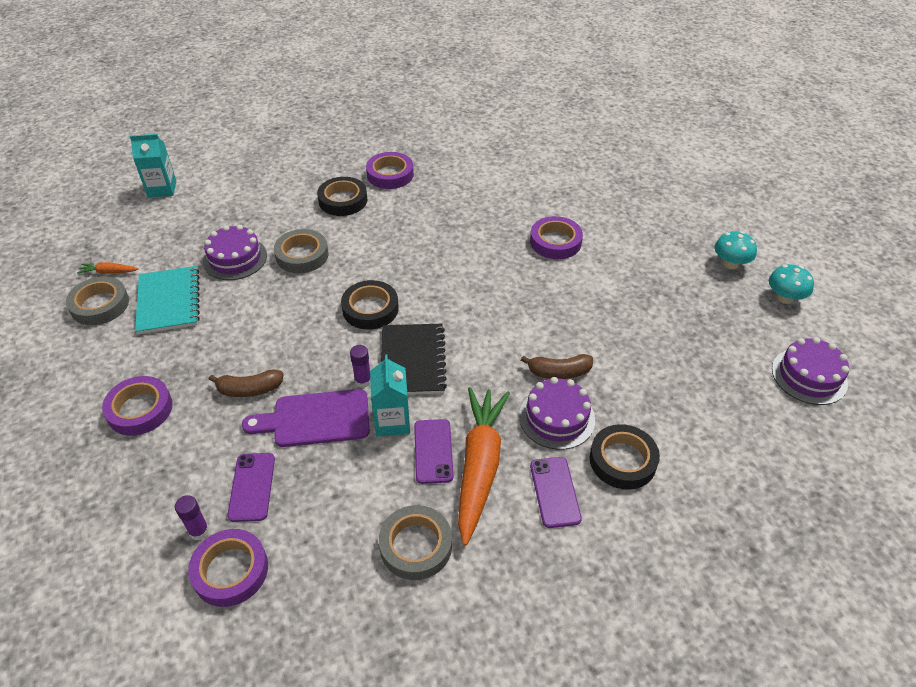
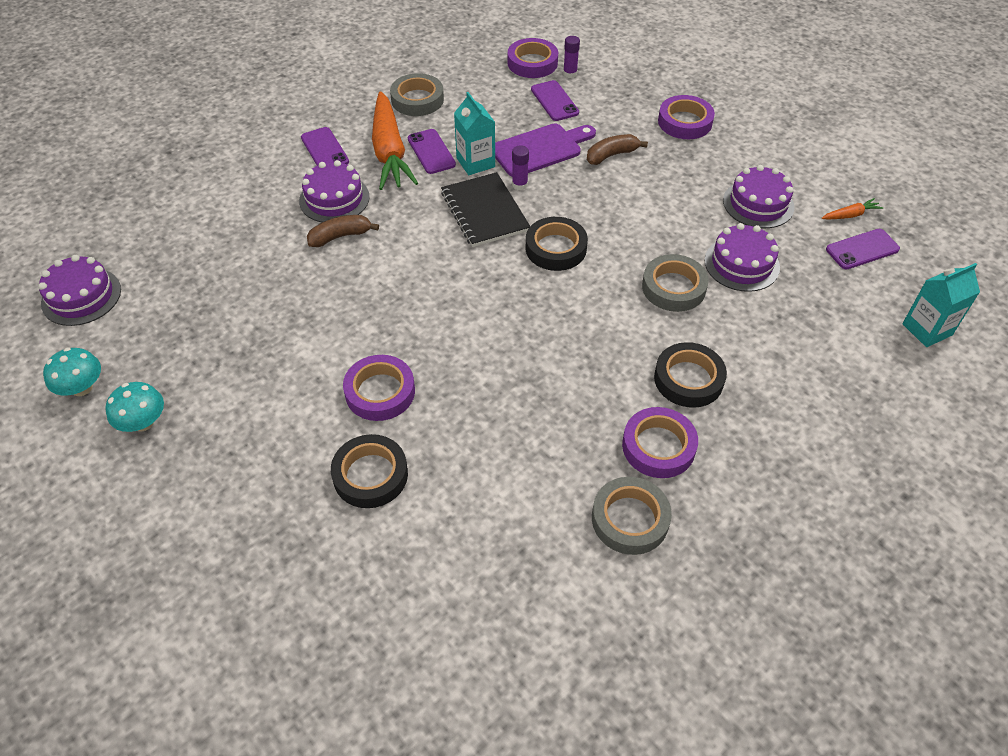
camera: 160 degrees right, 5 degrees up
grey tape [66,276,129,325] -> grey tape moved to [592,477,672,555]
turquoise notebook [135,266,200,335] -> purple cake [723,165,794,228]
black tape [590,424,660,490] -> black tape moved to [331,434,408,508]
none -> purple phone [826,229,900,269]

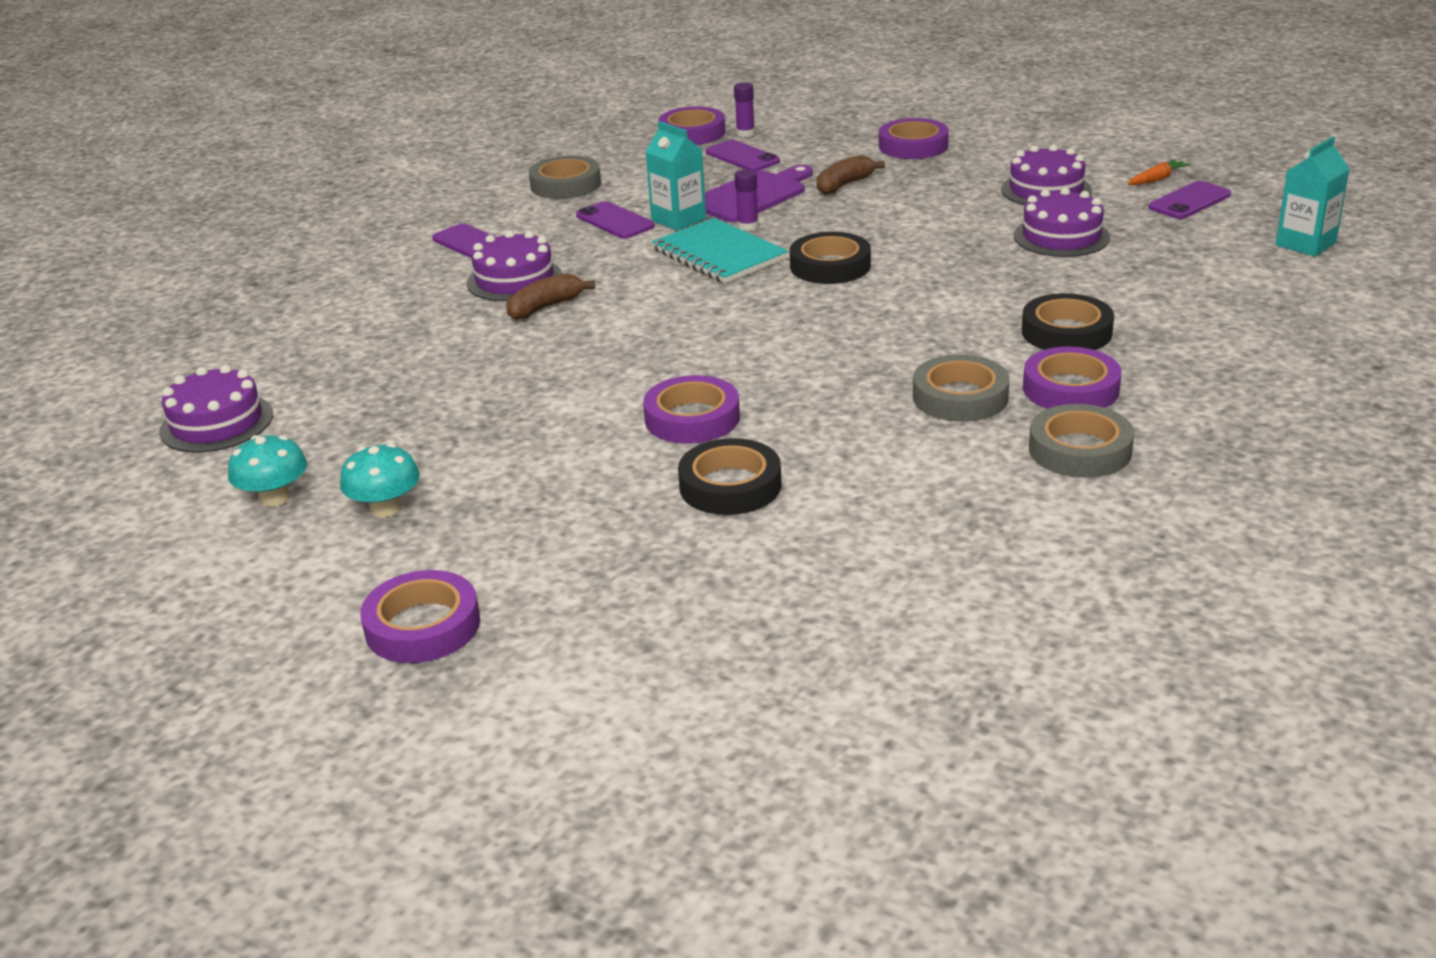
camera: 15 degrees left, 20 degrees down
orange carrot [372,91,418,190] -> none
black notebook [441,172,530,247] -> turquoise notebook [652,218,788,283]
grey tape [642,254,709,312] -> grey tape moved to [913,355,1010,422]
none -> purple tape [360,570,480,663]

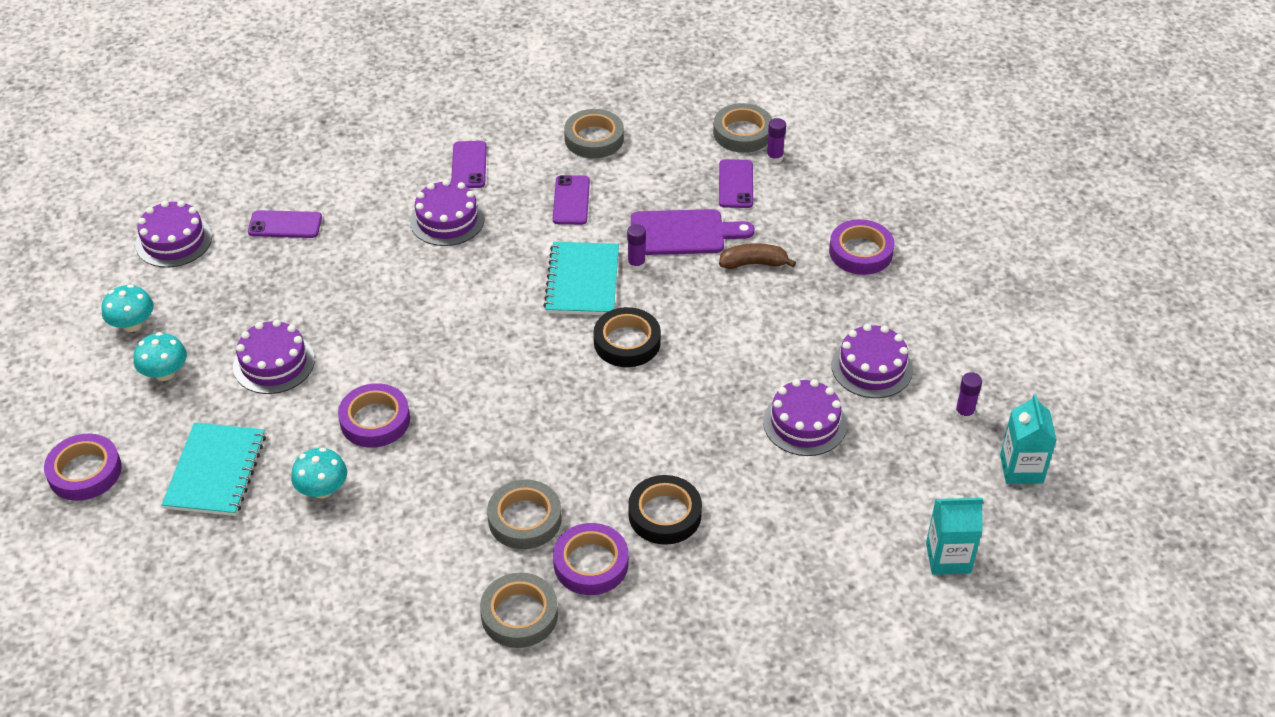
camera: 40 degrees right, 15 degrees up
brown banana [506,273,595,320] -> none
turquoise carton [646,121,706,231] -> turquoise carton moved to [1000,394,1057,484]
purple tape [658,107,725,145] -> grey tape [713,103,772,153]
black tape [678,438,782,515] -> turquoise mushroom [291,448,347,498]
orange carrot [1127,159,1191,185] -> purple glue stick [955,372,982,421]
purple phone [1149,181,1231,219] -> purple phone moved to [248,210,322,238]
none -> turquoise notebook [162,422,266,516]
none -> purple cake [233,320,315,394]

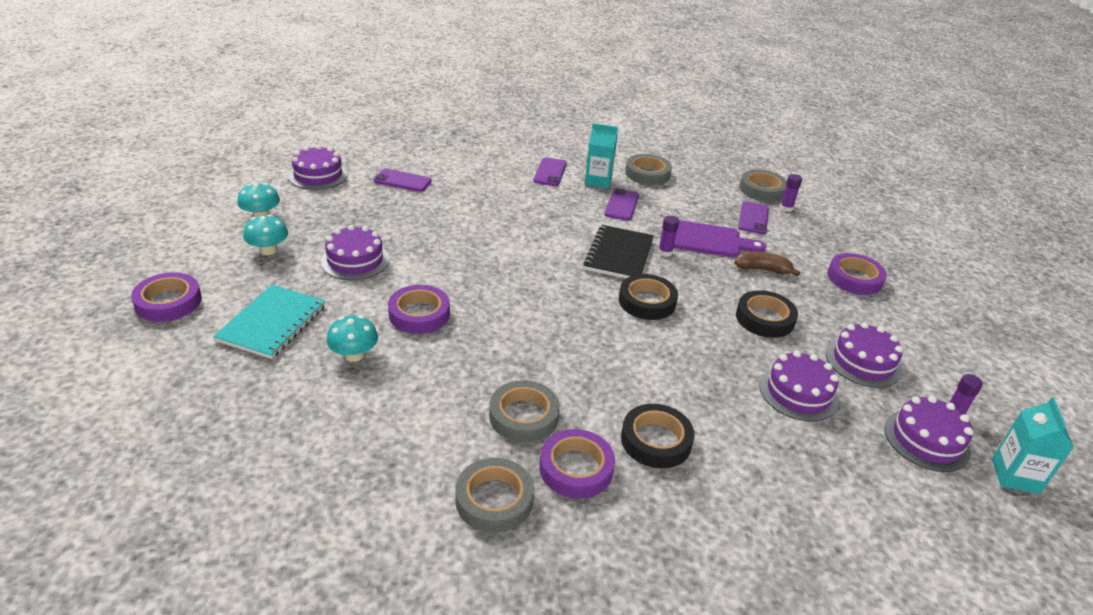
camera: 10 degrees right, 10 degrees down
purple cake [410,179,485,246] -> purple cake moved to [884,396,973,472]
turquoise notebook [543,242,619,315] -> black notebook [583,225,654,278]
turquoise carton [926,495,983,575] -> turquoise carton moved to [585,123,618,188]
none -> black tape [736,290,798,338]

